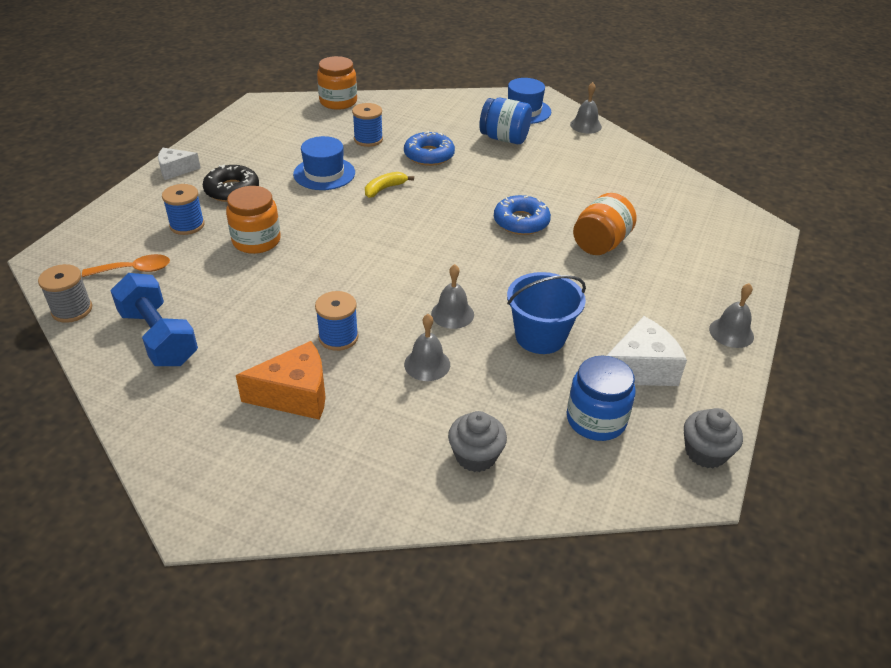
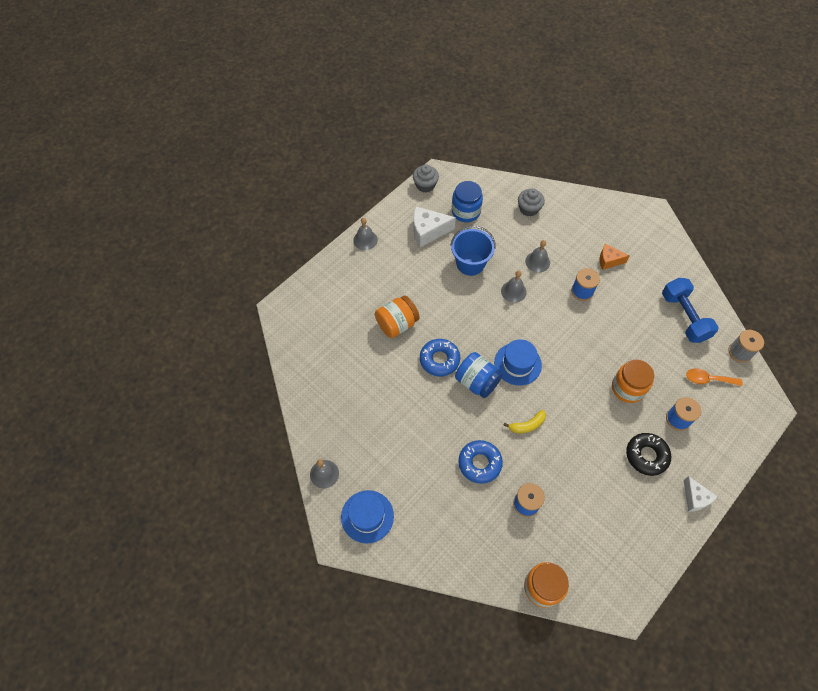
camera: 160 degrees left, 20 degrees up
white cheese [158,148,201,180] -> white cheese turned 60 degrees clockwise [684,476,718,512]
orange cheese [236,341,325,420] -> orange cheese [600,243,630,270], size x0.63
blue hat [293,136,355,190] -> blue hat moved to [494,339,542,386]
blue jar [479,98,532,144] -> blue jar moved to [455,352,502,398]

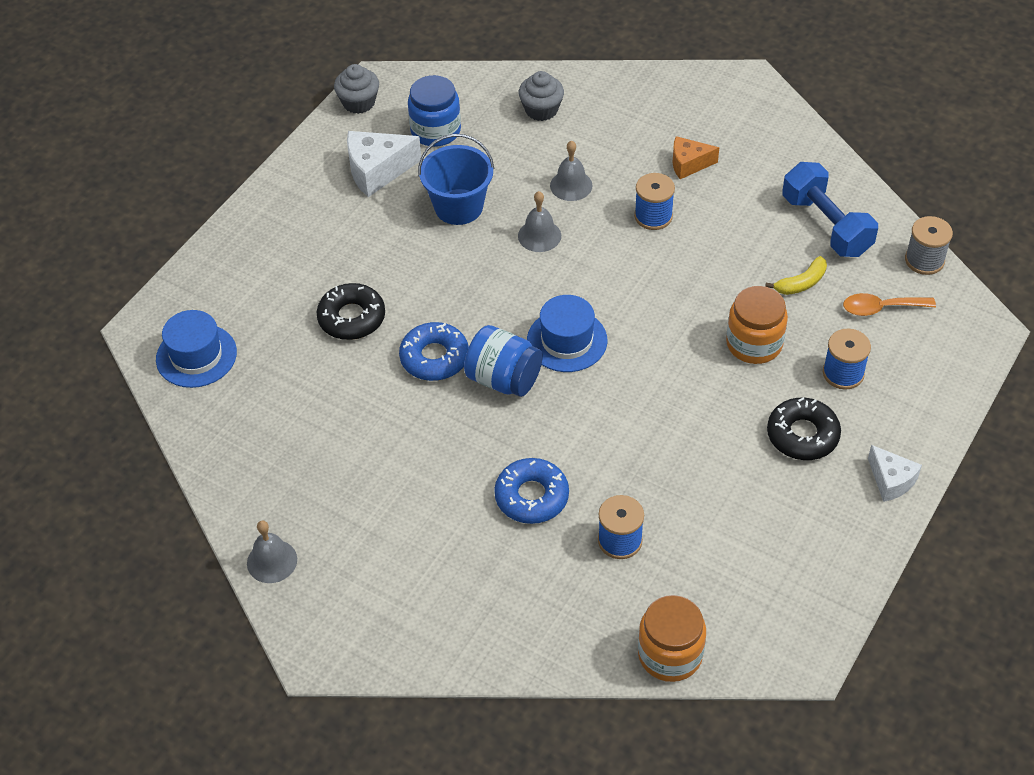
camera: 10 degrees left, 10 degrees down
blue hat [341,490,394,544] -> blue hat moved to [156,310,237,388]
grey bell [353,218,378,250] -> none
orange jar [375,295,420,338] -> black donut [317,283,385,340]
yellow banana [503,410,546,433] -> yellow banana moved to [765,256,827,295]

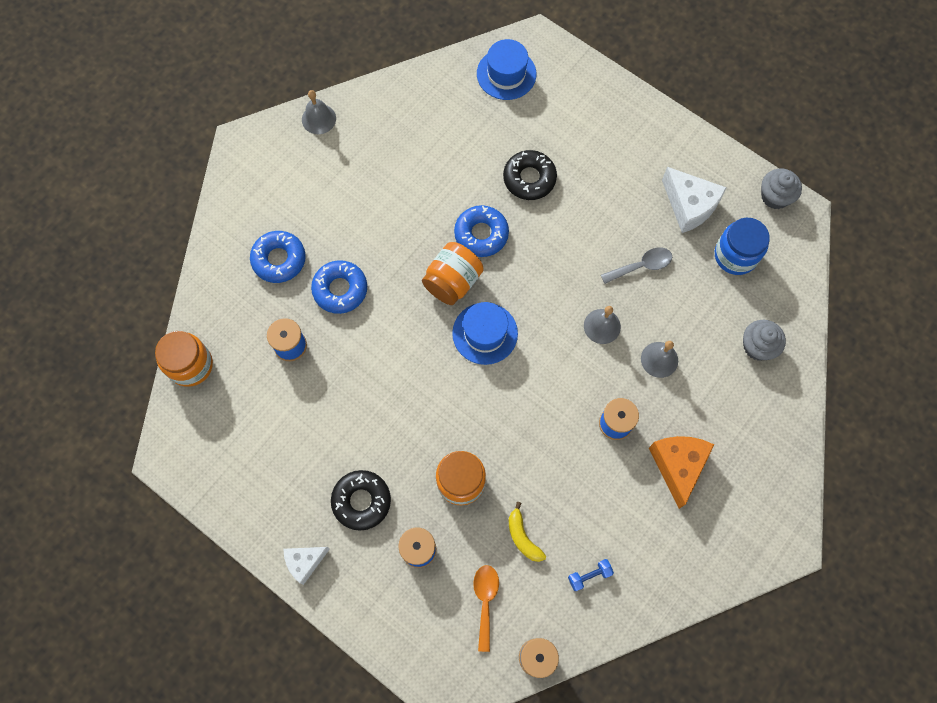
camera: 95 degrees right, 20 degrees up
white cheese [347,131,421,197] -> white cheese turned 150 degrees clockwise [662,167,726,233]
blue bucket [418,134,494,225] -> grey spoon [601,247,672,284]
blue jar [464,325,543,397] -> orange jar [422,242,484,305]
orange cheese [672,136,719,179] -> orange cheese [649,436,714,509], size x1.59
blue dumbbell [782,162,878,257] -> blue dumbbell [568,559,614,591], size x0.44
none -> blue donut [250,231,306,283]

